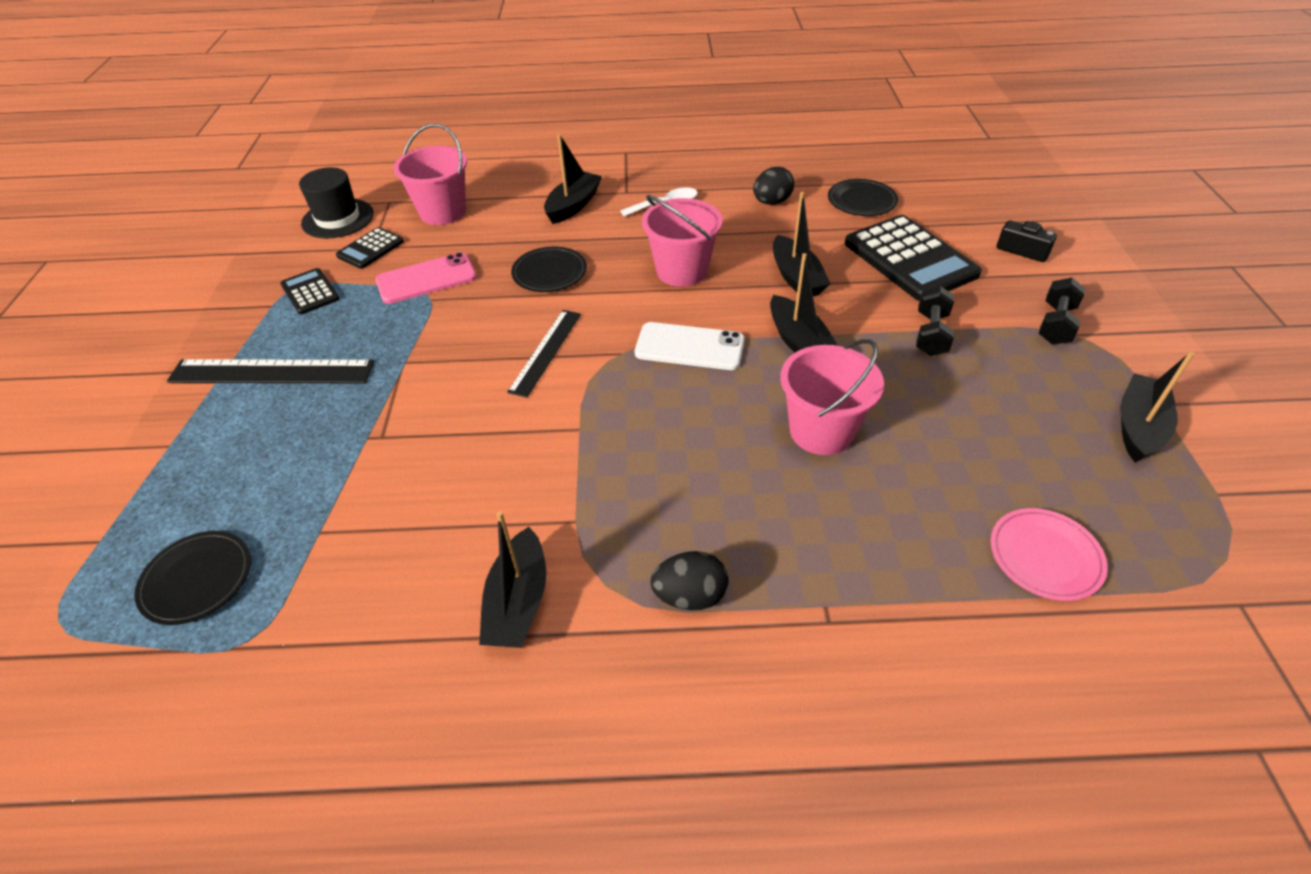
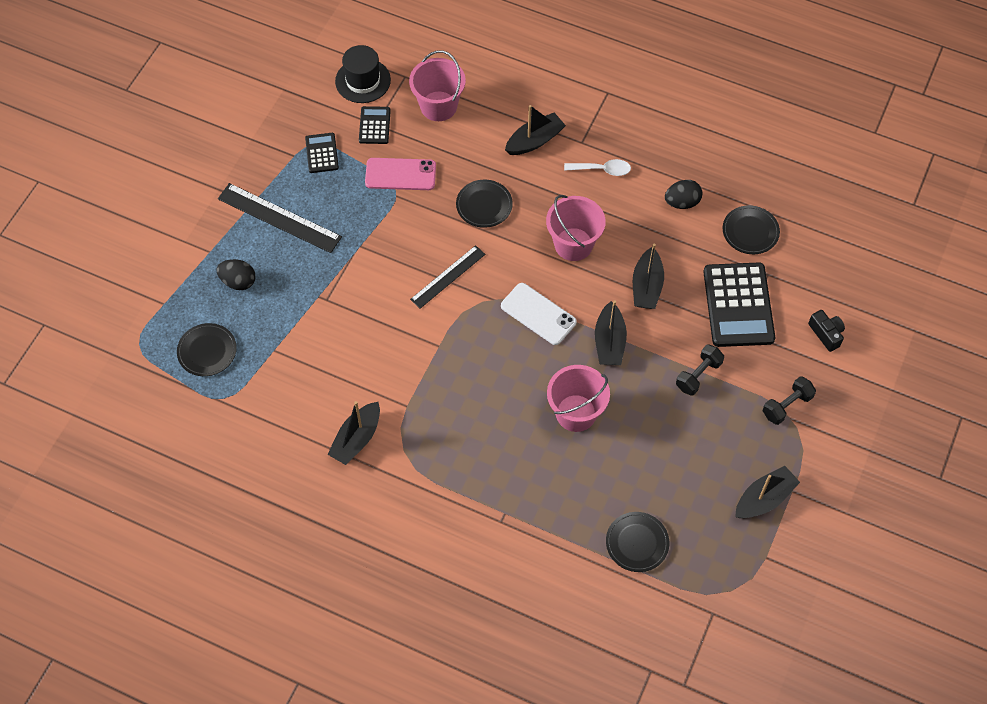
camera: 25 degrees right, 15 degrees up
black calculator [336,227,404,269] -> black calculator turned 120 degrees clockwise [359,106,391,144]
black egg [650,551,728,610] -> black egg moved to [216,259,256,290]
pink plate [990,508,1108,601] -> black plate [606,512,669,572]

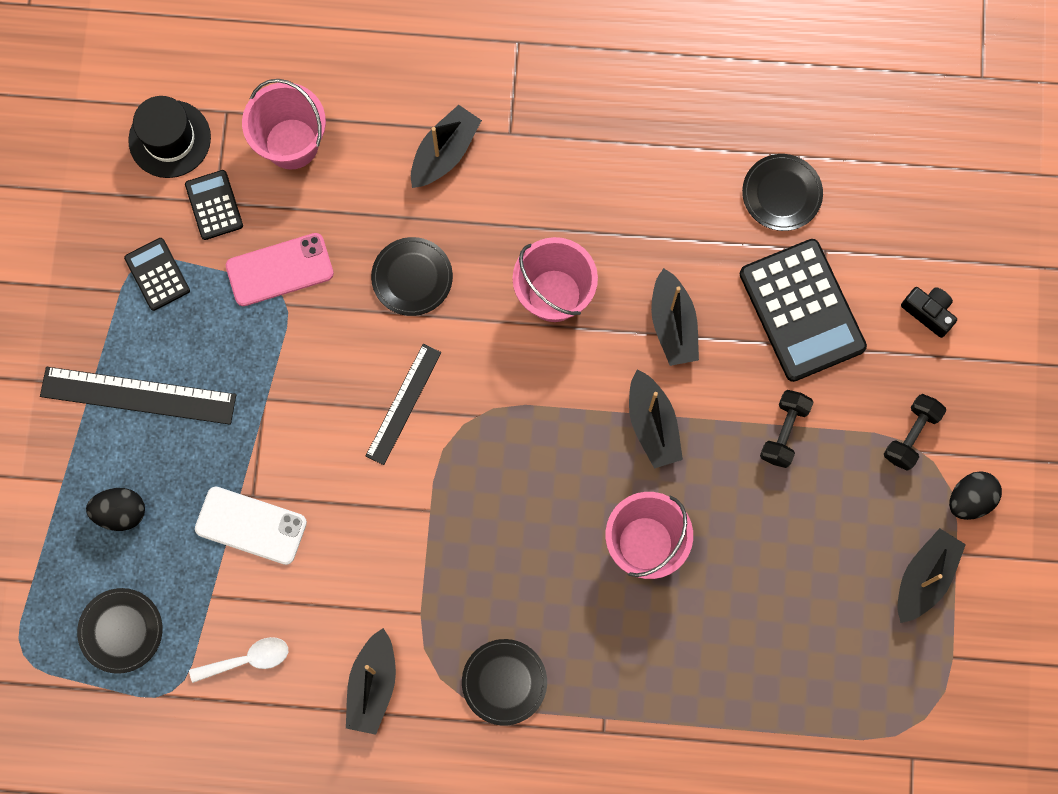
camera: 20 degrees left, 15 degrees up
white phone [501,283,576,345] -> white phone moved to [195,487,307,565]
white spoon [564,159,631,176] -> white spoon moved to [189,637,288,683]
black plate [606,512,669,572] -> black plate moved to [462,639,547,725]
black egg [665,180,702,209] -> black egg moved to [949,471,1002,520]

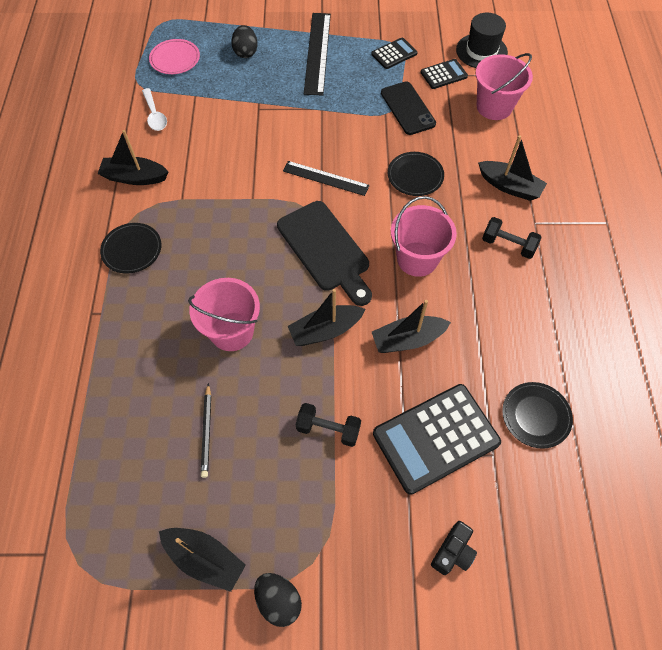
camera: 85 degrees right, 15 degrees down
black plate [77,588,163,674] -> pink plate [149,39,200,74]
white phone [195,487,307,565] -> none
pink phone [226,233,334,306] -> black phone [381,81,436,135]
black dumbbell [884,394,946,471] -> black dumbbell moved to [482,217,542,259]
none -> black pencil [201,383,211,478]
none -> black cutting board [277,201,372,306]

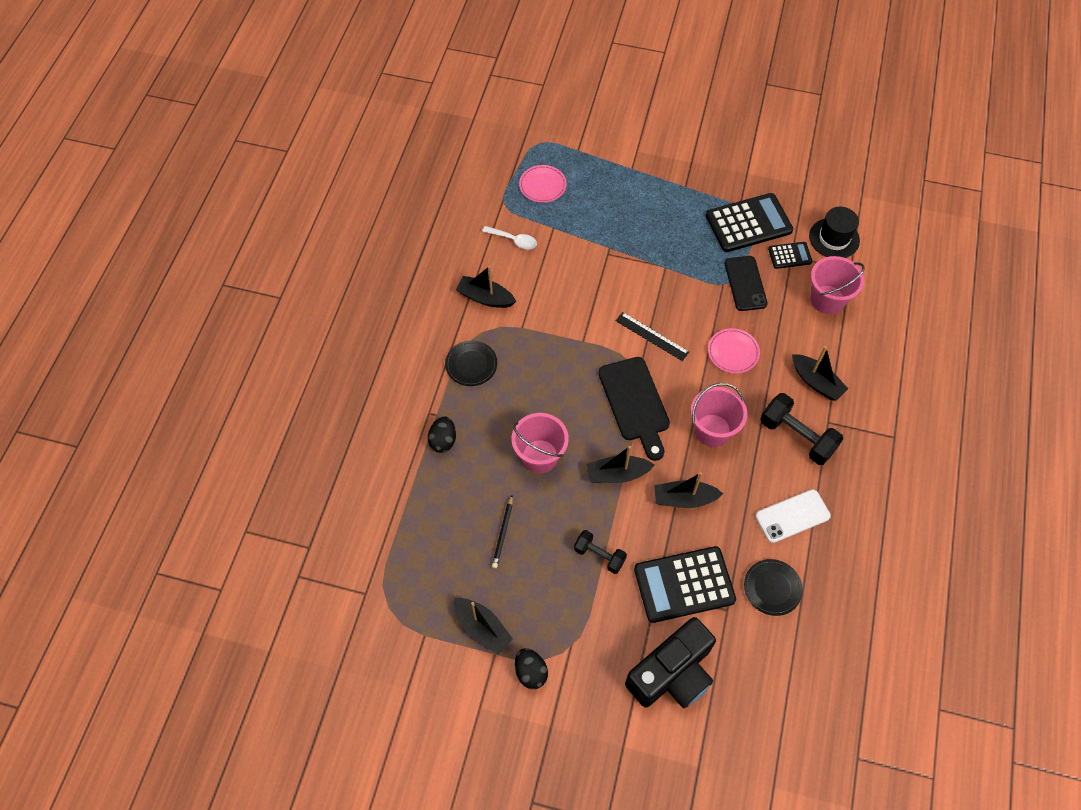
camera: 15 degrees right, 0 degrees up
white spoon [142,88,167,131] -> white spoon turned 60 degrees counterclockwise [482,226,537,249]
black egg [231,25,258,58] -> black egg moved to [428,416,456,453]
black ruler [304,13,331,96] -> none
black calculator [371,38,418,69] -> black calculator [706,193,793,252], size x1.96
black plate [388,152,444,196] -> pink plate [708,328,760,373]
black camera [431,521,477,575] -> black camera [625,617,716,708], size x2.33
black dumbbell [482,217,542,259] -> black dumbbell [760,393,843,465], size x1.62
none -> white phone [755,489,831,543]

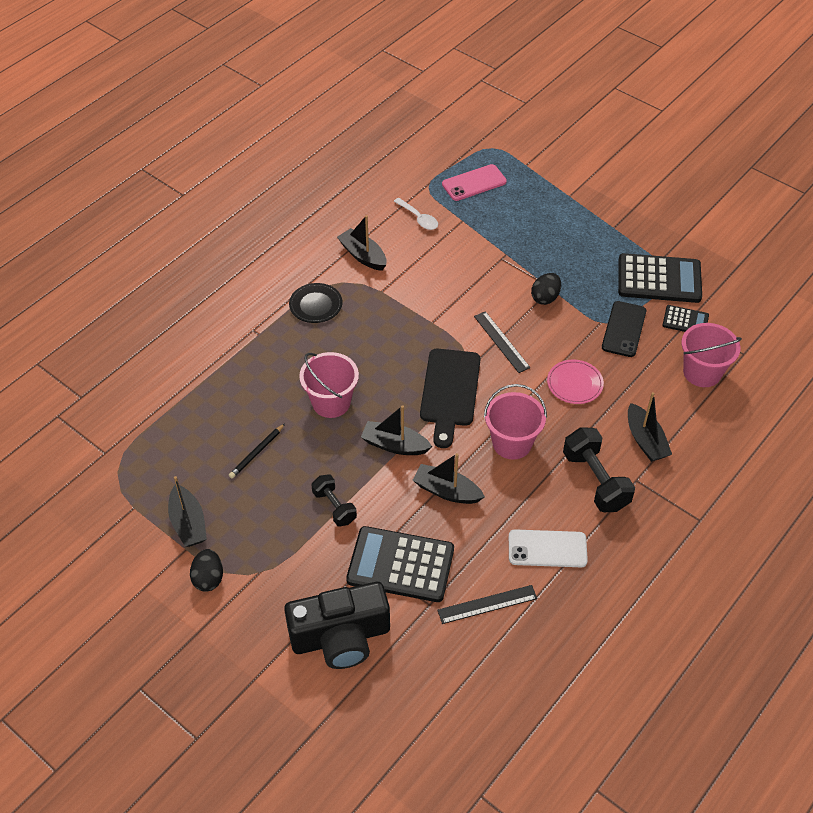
camera: 25 degrees right, 10 degrees down
black egg [428,416,456,453] -> black egg moved to [531,273,561,305]
pink plate [519,165,567,203] -> pink phone [442,164,507,201]
black plate [744,559,803,616] -> black ruler [437,585,537,624]
black hat [809,207,860,258] -> none

